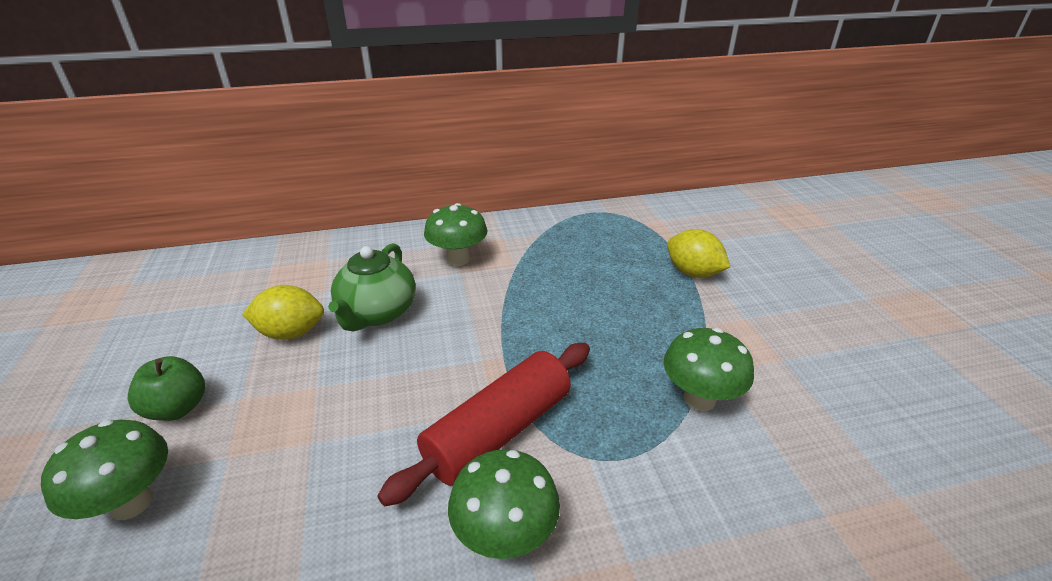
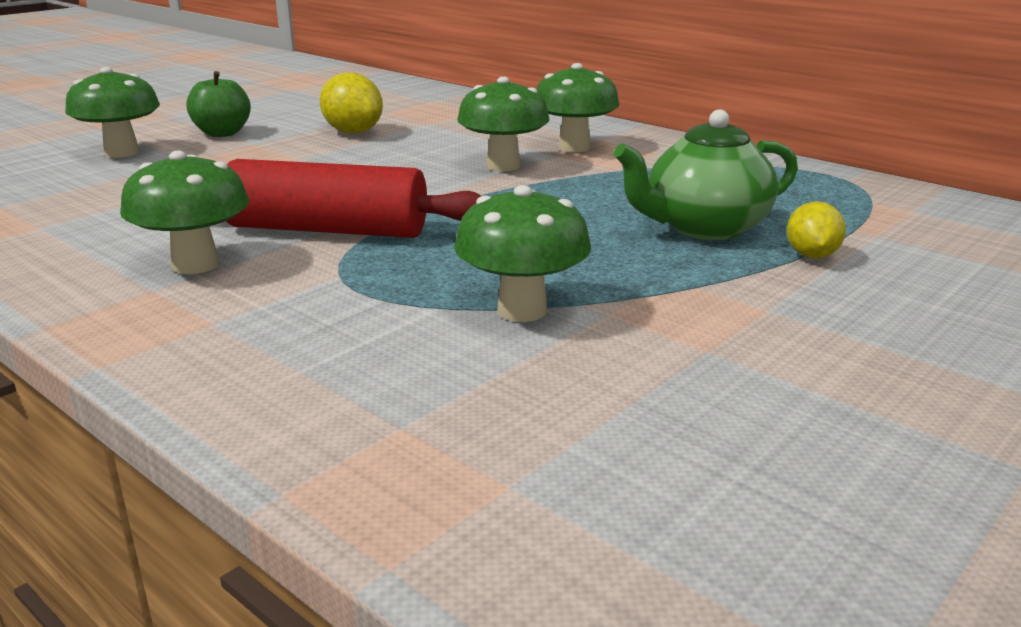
camera: 55 degrees right, 10 degrees down
green teapot [328,243,416,332] -> green teapot moved to [614,109,798,240]
yellow lemon [667,229,730,278] -> yellow lemon [787,201,846,259], size x0.65
none -> green mushroom [457,77,549,171]

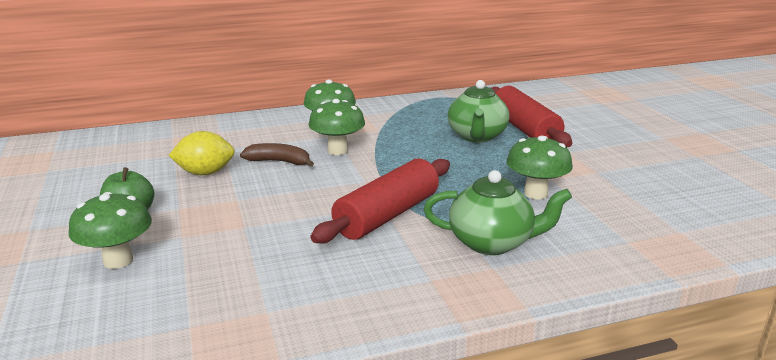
camera: 60 degrees left, 0 degrees up
green mushroom [120,151,249,274] -> none
yellow lemon [787,201,846,259] -> red rolling pin [491,86,572,148]
none -> brown banana [240,143,314,167]
none -> green teapot [424,170,572,255]

